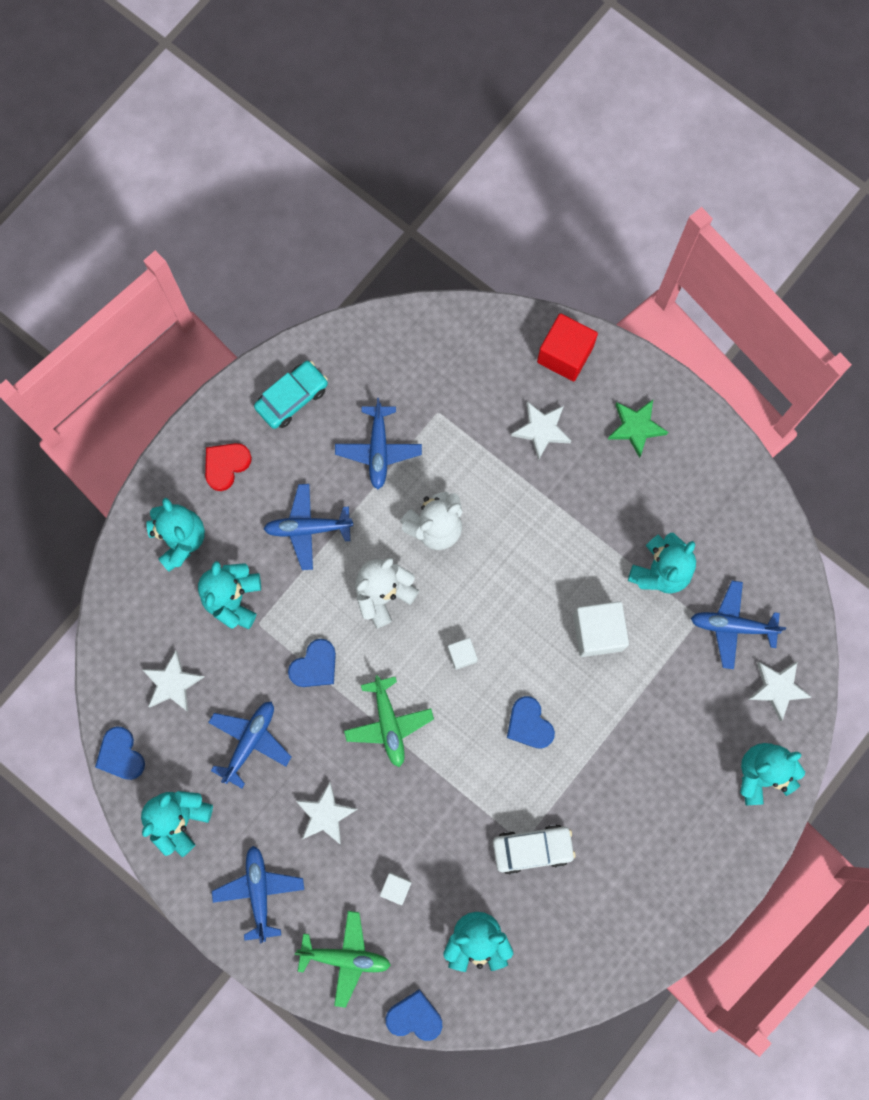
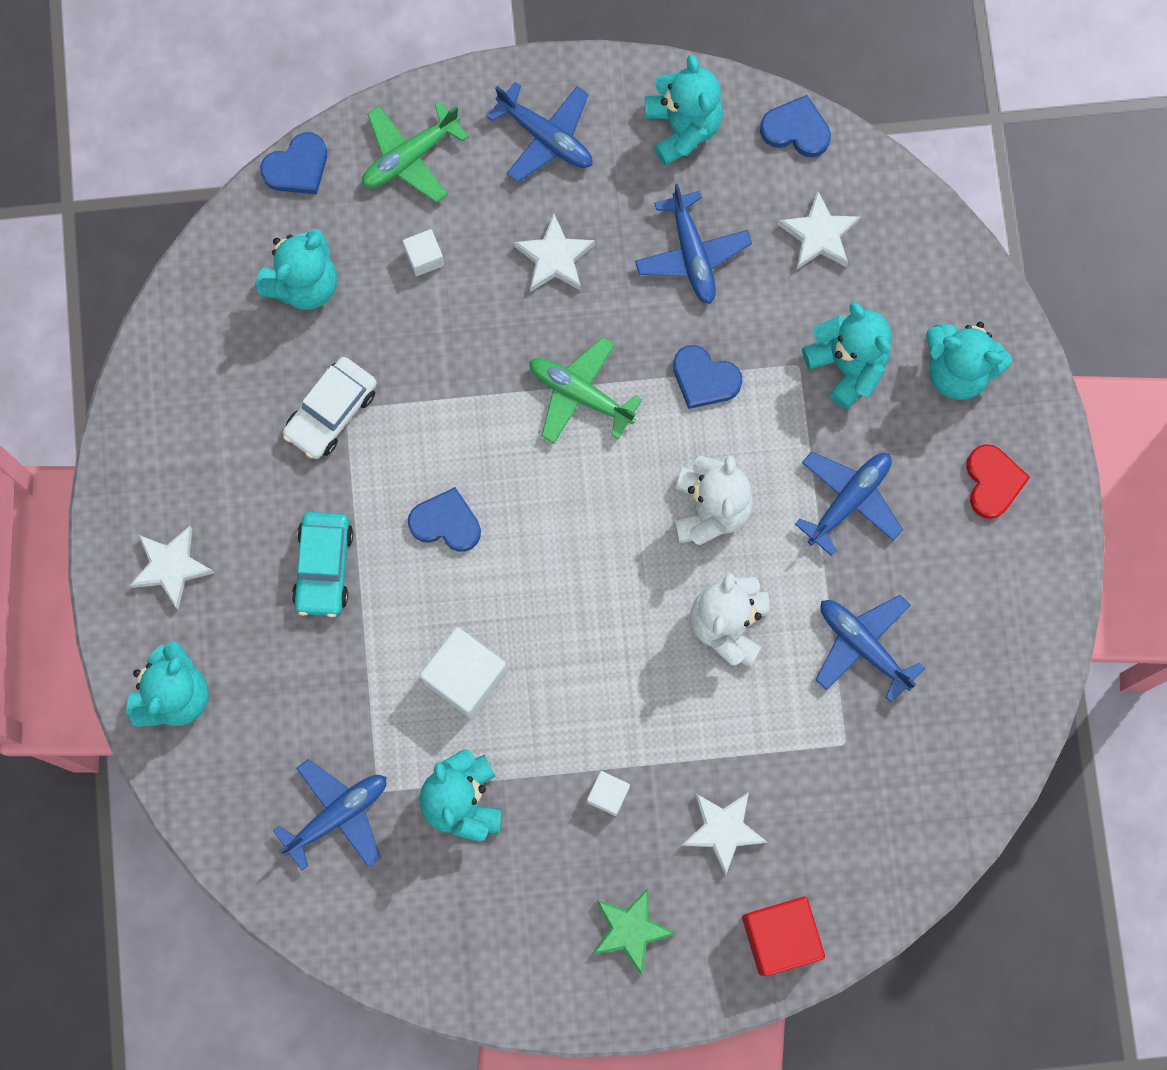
camera: 135 degrees right, 0 degrees up
turquoise car [254,361,328,429] -> turquoise car moved to [292,512,353,617]
blue heart [288,639,336,687] -> blue heart turned 60 degrees counterclockwise [673,345,743,409]
white cube [448,638,478,670] -> white cube moved to [587,771,630,816]
white star [748,661,811,721] -> white star moved to [130,526,215,609]

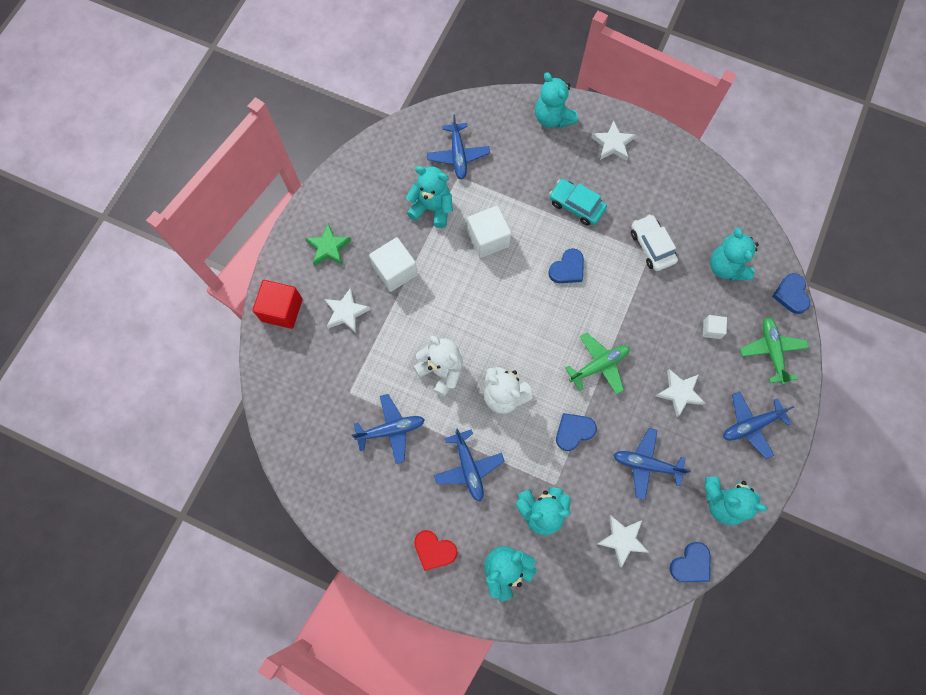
camera: 120 degrees right, 5 degrees down
white cube [587,771,630,816] -> white cube [369,237,418,292], size x1.90

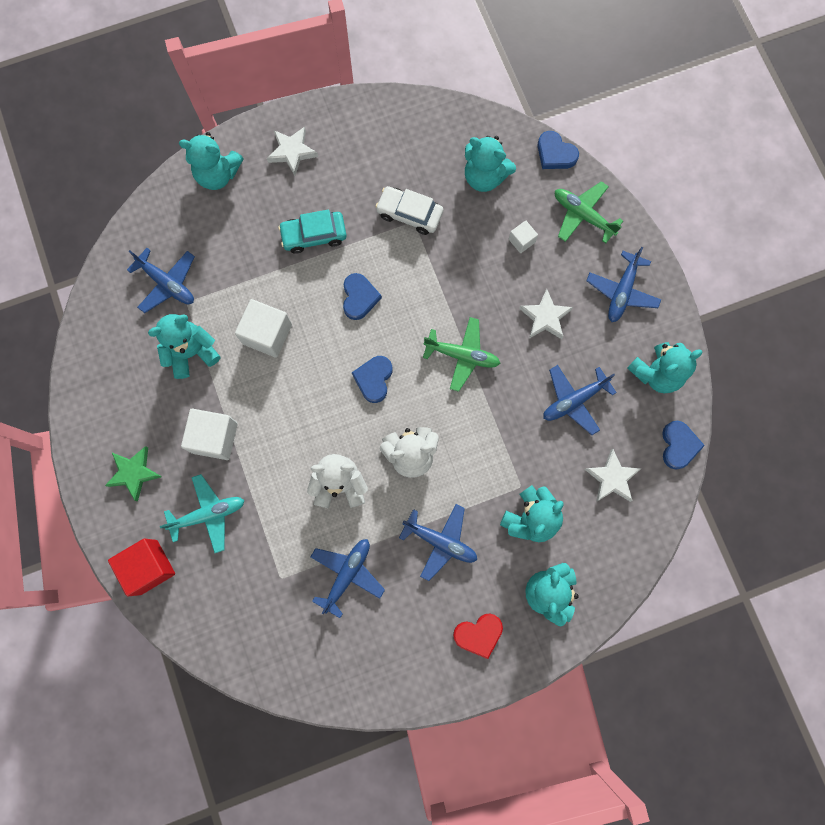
camera: 45 degrees left, 5 degrees up
white star [324,288,371,333] -> turquoise plane [160,474,245,553]
blue heart [556,413,597,451] -> blue heart moved to [352,356,392,403]
green plane [565,333,630,395] -> green plane turned 90 degrees clockwise [423,317,501,392]

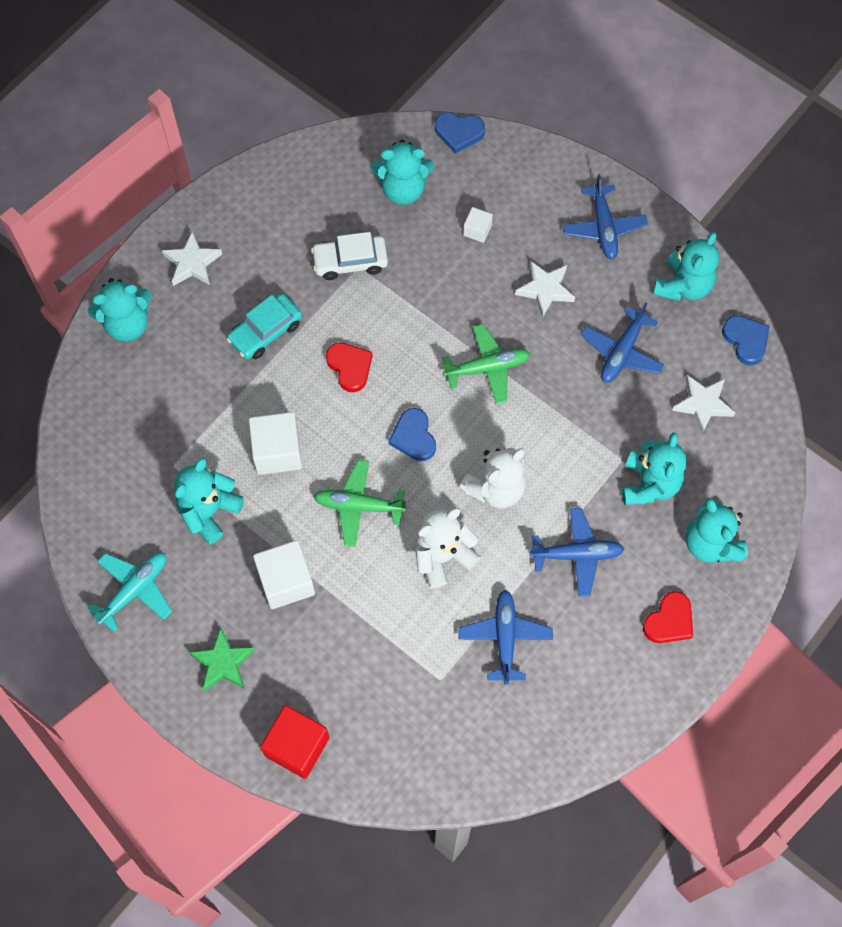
camera: 30 degrees left, 10 degrees down
blue plane [127,248,195,313] -> none
turquoise plane [160,474,245,553] -> turquoise plane moved to [87,553,172,632]
blue heart [343,273,382,320] -> red heart [326,343,373,392]
green plane [555,181,623,243] -> green plane moved to [313,460,406,547]

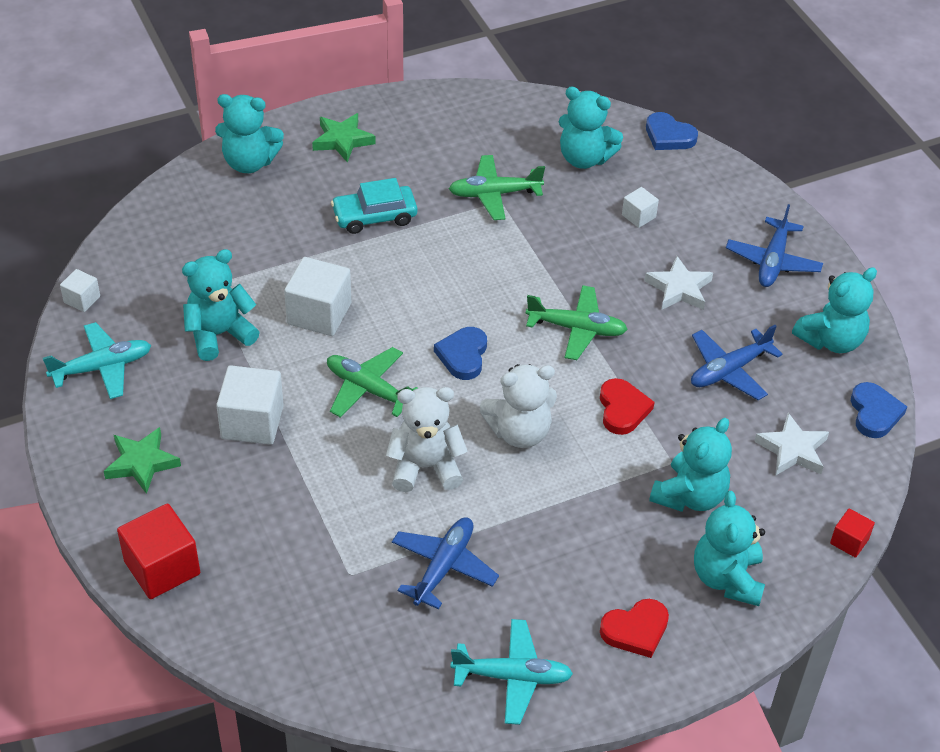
camera: 25 degrees right, 20 degrees down
white star [162,232,222,286] -> green star [312,113,376,162]
white car [311,232,388,280] -> green plane [449,155,545,220]
red heart [326,343,373,392] -> red heart moved to [600,378,654,435]
blue plane [530,508,624,597] -> none
none -> white cube [60,269,100,312]
none -> turquoise plane [450,619,573,725]
none -> red cube [830,508,875,558]

